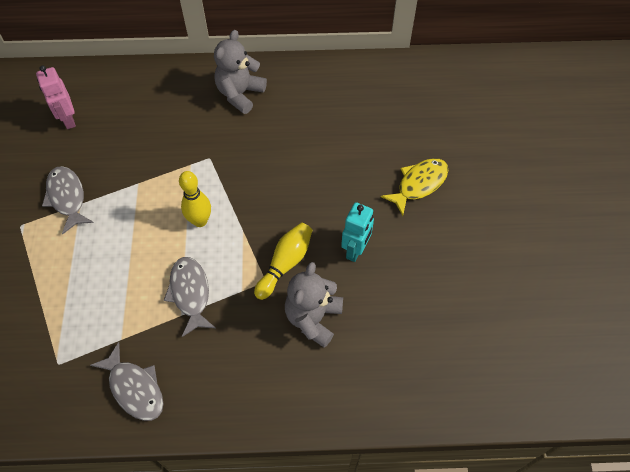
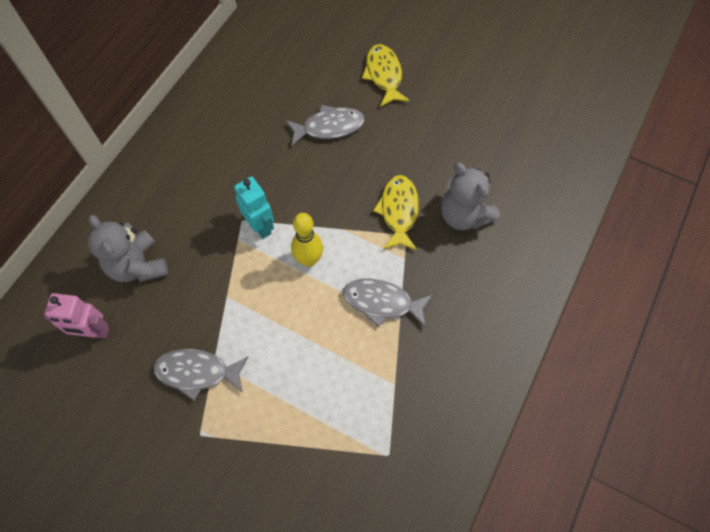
camera: 60 degrees left, 5 degrees up
grey fish [90,342,164,421] -> grey fish moved to [285,105,365,147]
grey teddy bear [214,30,267,114] -> grey teddy bear moved to [88,215,168,282]
yellow bowling pin [254,223,312,300] -> yellow fish [373,175,419,250]
turquoise robot [341,202,374,262] -> turquoise robot moved to [234,176,274,239]

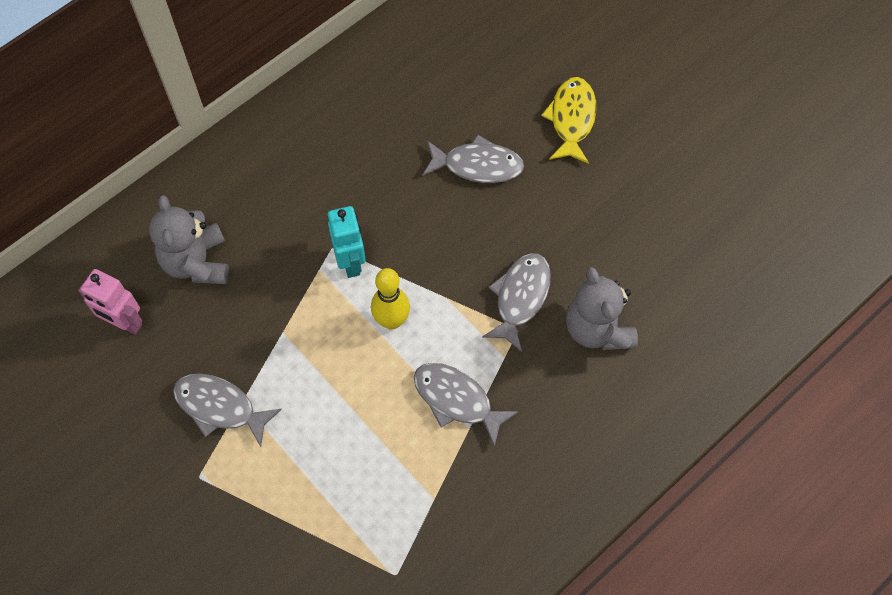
camera: 20 degrees right, 0 degrees up
yellow fish [373,175,419,250] -> grey fish [482,253,551,352]

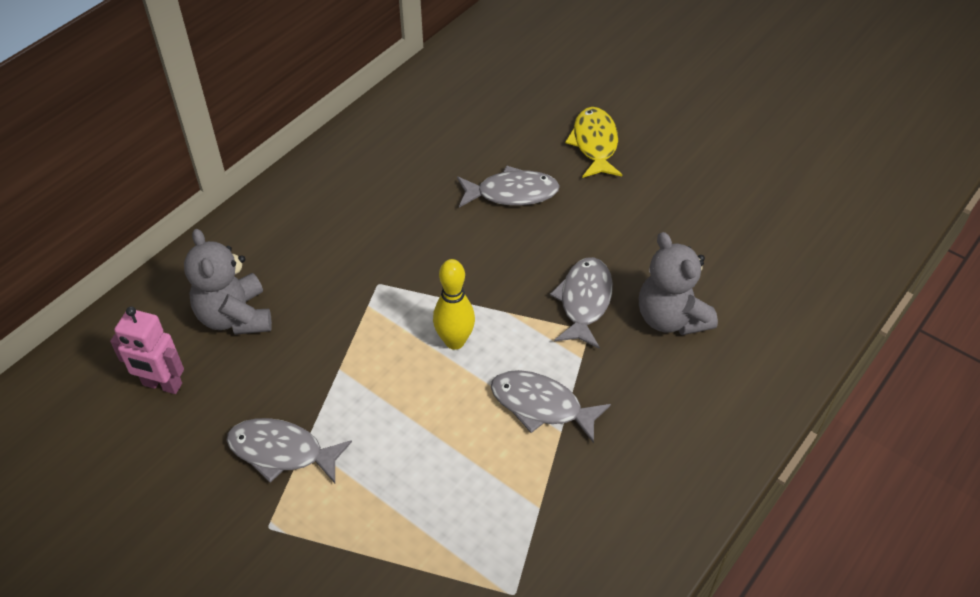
camera: 10 degrees left, 15 degrees down
turquoise robot [328,206,366,278] -> none

